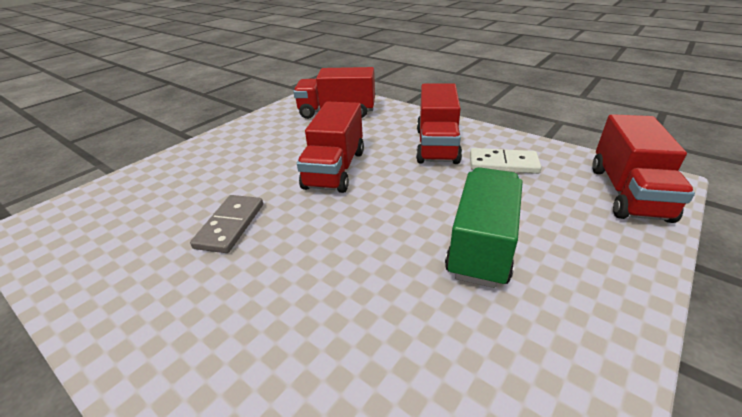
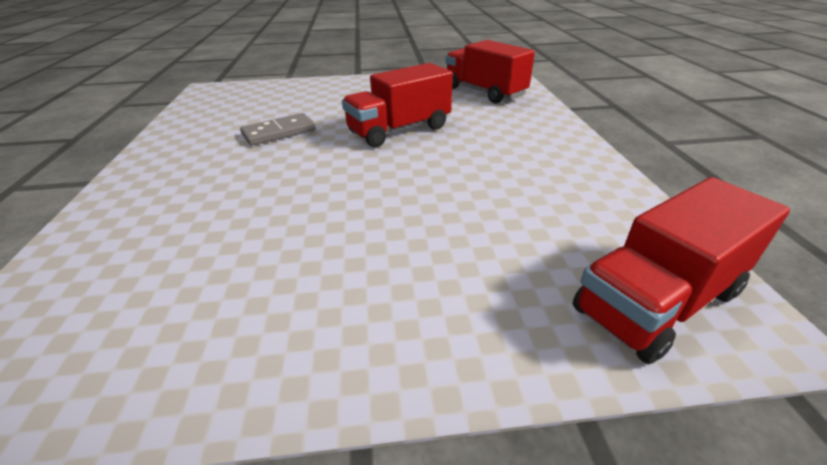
camera: 45 degrees right, 0 degrees up
red truck [416,83,462,164] -> none
green truck [445,167,523,288] -> none
white domino [470,148,542,174] -> none

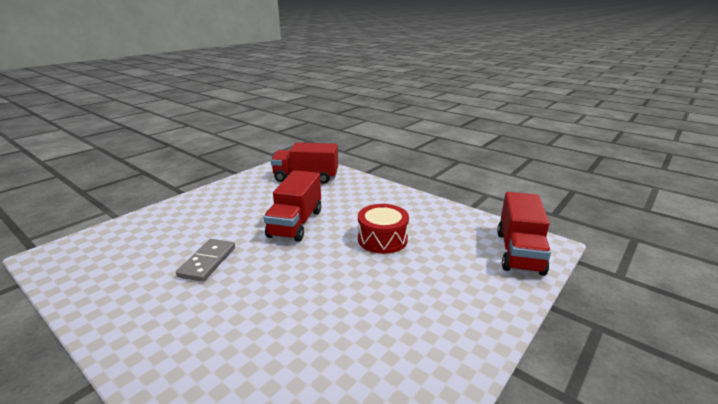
camera: 45 degrees left, 10 degrees down
none -> red drum [358,204,409,254]

